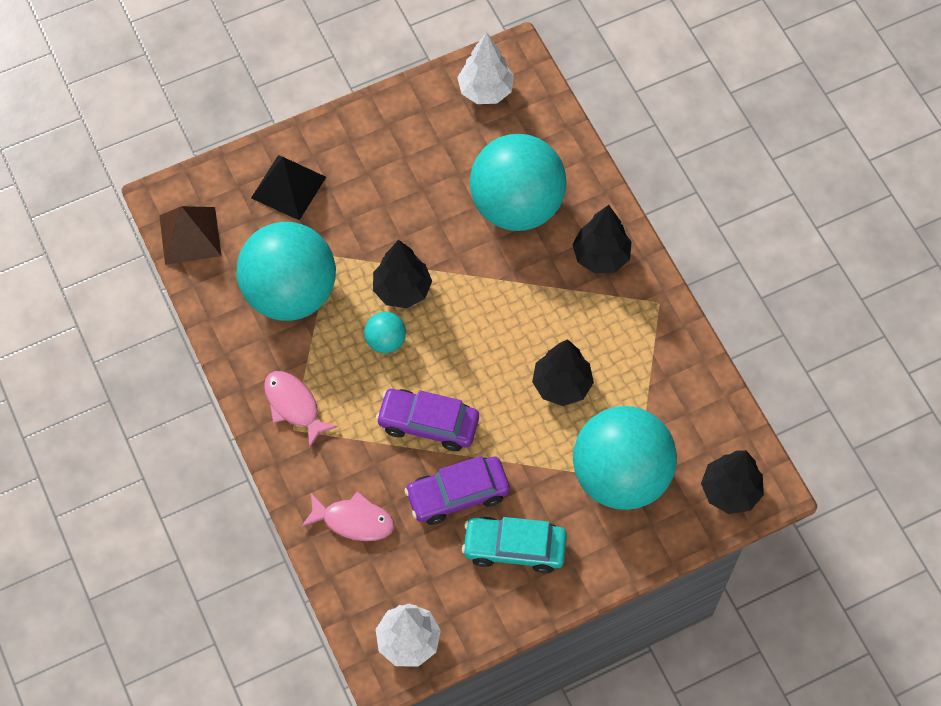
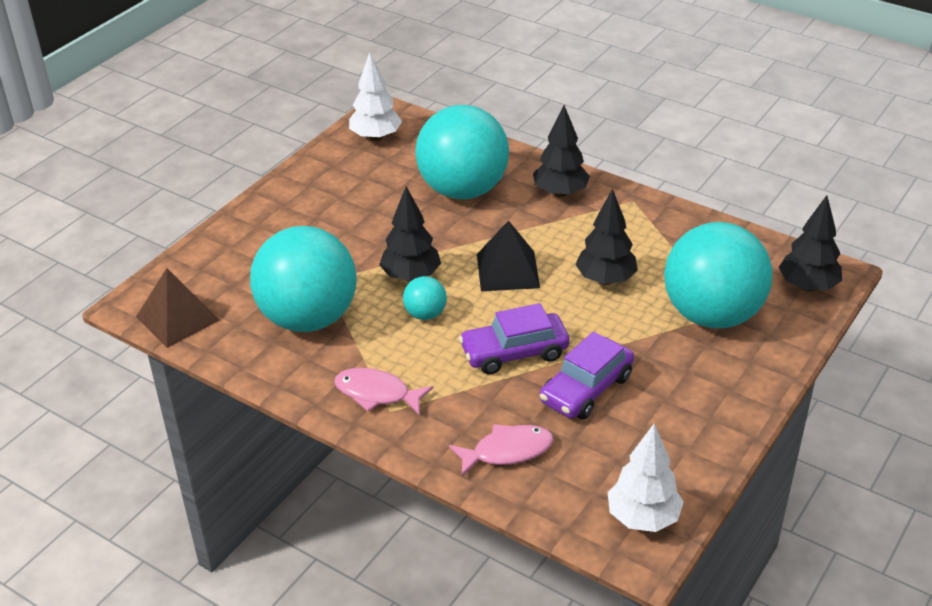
camera: 30 degrees left, 25 degrees down
black pyramid [251,155,326,220] -> black pyramid moved to [477,220,540,291]
turquoise car [462,517,567,574] -> none

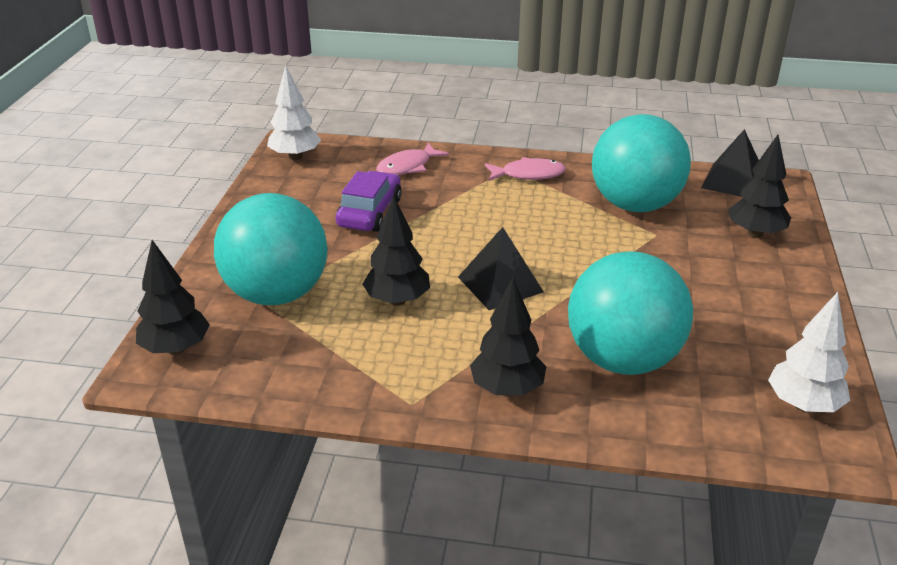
camera: 155 degrees right, 5 degrees down
brown pyramid [136,268,220,348] -> black pyramid [701,129,759,197]
black tree [379,186,441,281] -> black tree moved to [728,135,791,238]
turquoise ball [403,276,447,320] -> none
purple car [459,303,570,374] -> none

